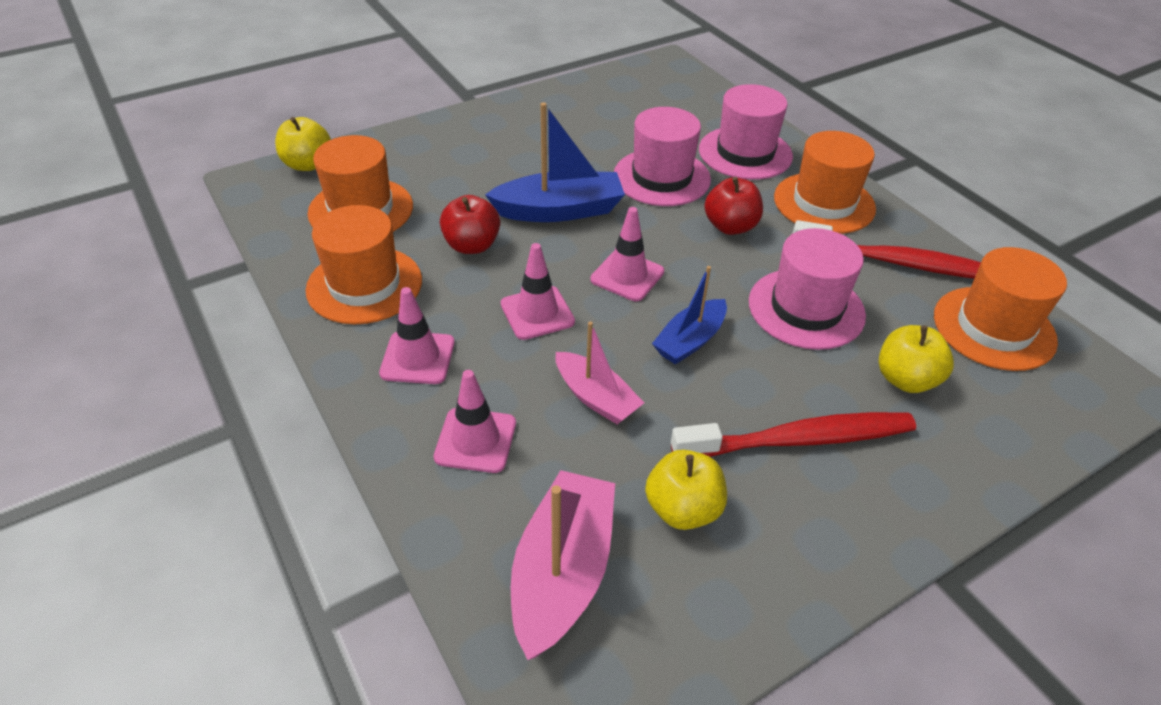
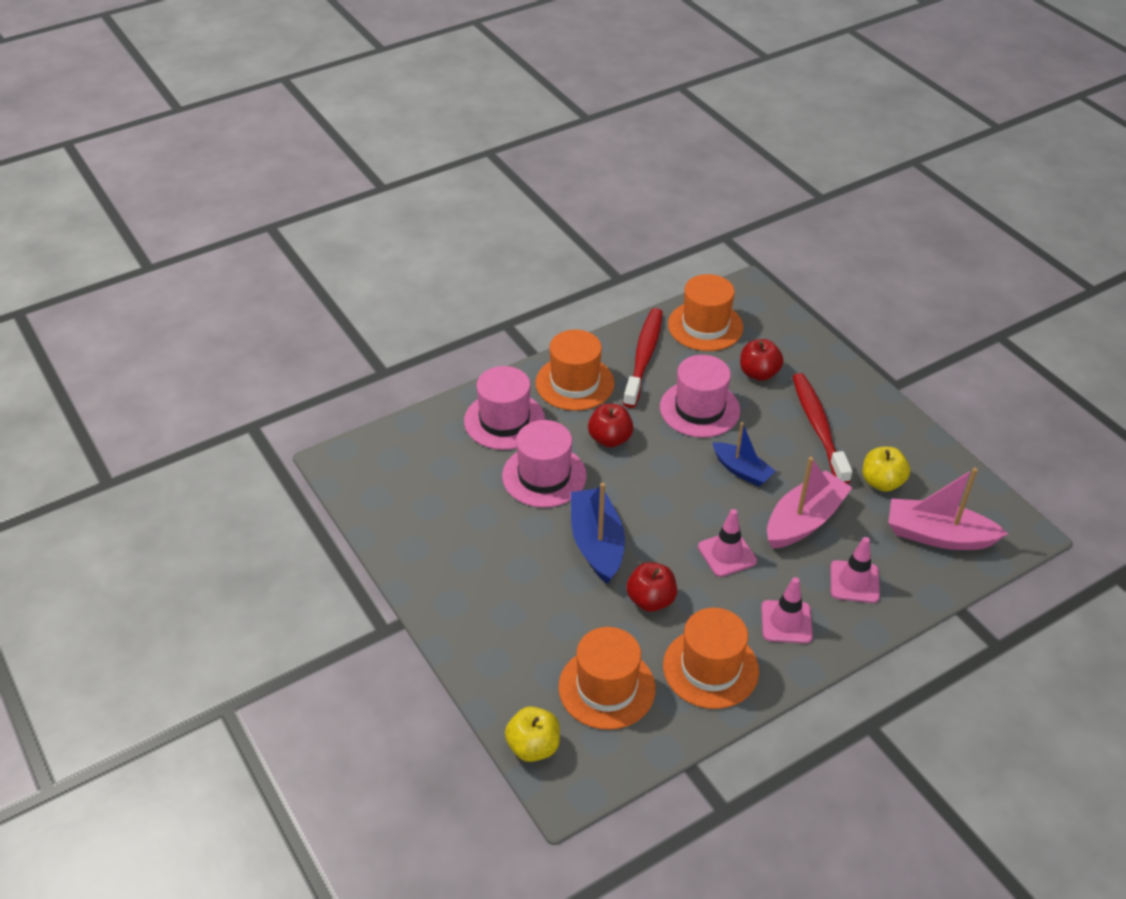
camera: 90 degrees left, 0 degrees up
pink boat [555,321,644,424] -> pink boat [767,457,853,549], size x1.56
pink traffic cone [590,207,664,301] -> none
yellow apple [879,325,954,393] -> red apple [740,339,783,381]

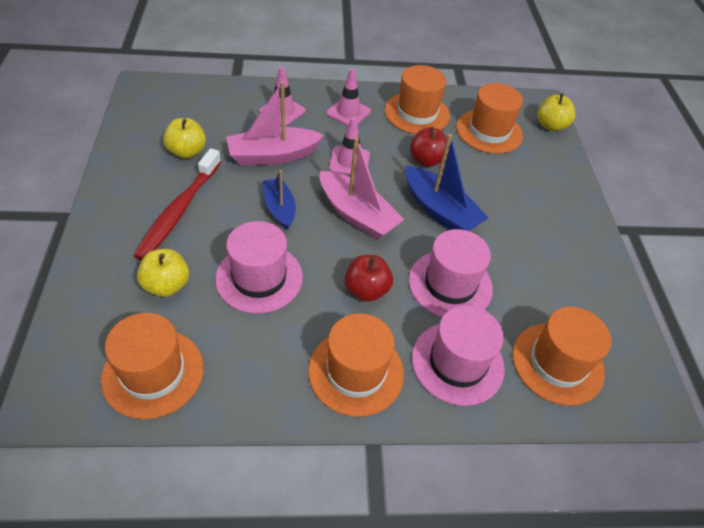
camera: 155 degrees left, 5 degrees up
blue boat [571,483,625,584] -> blue boat turned 60 degrees counterclockwise [405,134,489,231]
red toothbrush [623,308,663,408] -> none
red apple [740,339,783,381] -> yellow apple [137,249,189,297]
pink boat [888,468,1008,550] -> pink boat moved to [320,137,404,240]
none -> orange hat [512,307,611,406]

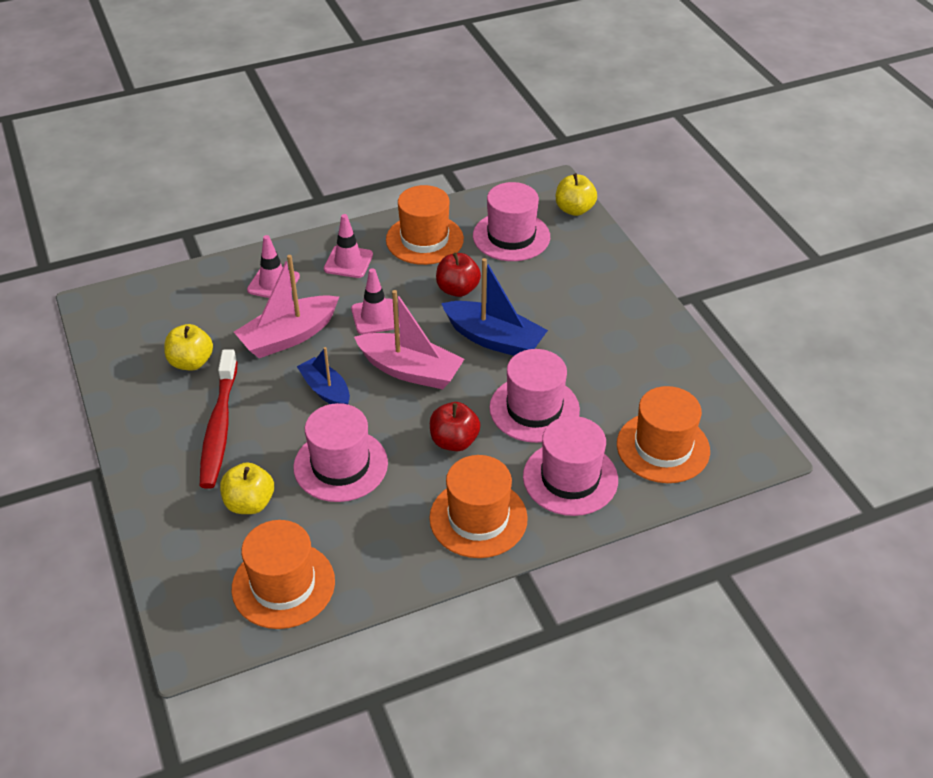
camera: 15 degrees left, 5 degrees down
orange hat [456,83,523,154] -> pink hat [473,182,550,261]

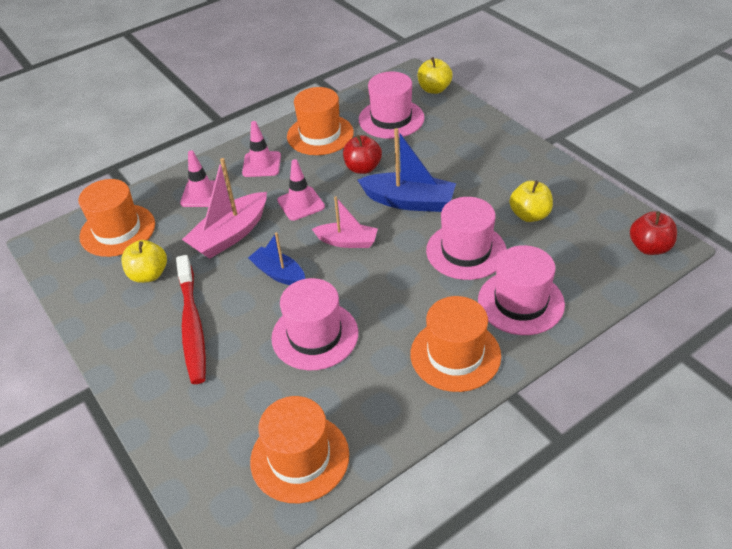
camera: 10 degrees left, 0 degrees up
yellow apple [220,462,274,514] -> yellow apple moved to [510,181,553,222]
pink boat [354,290,464,389] -> pink boat [312,196,378,248], size x0.64
red apple [430,402,481,451] -> red apple moved to [630,211,677,255]
orange hat [617,386,710,483] -> orange hat moved to [78,179,155,257]

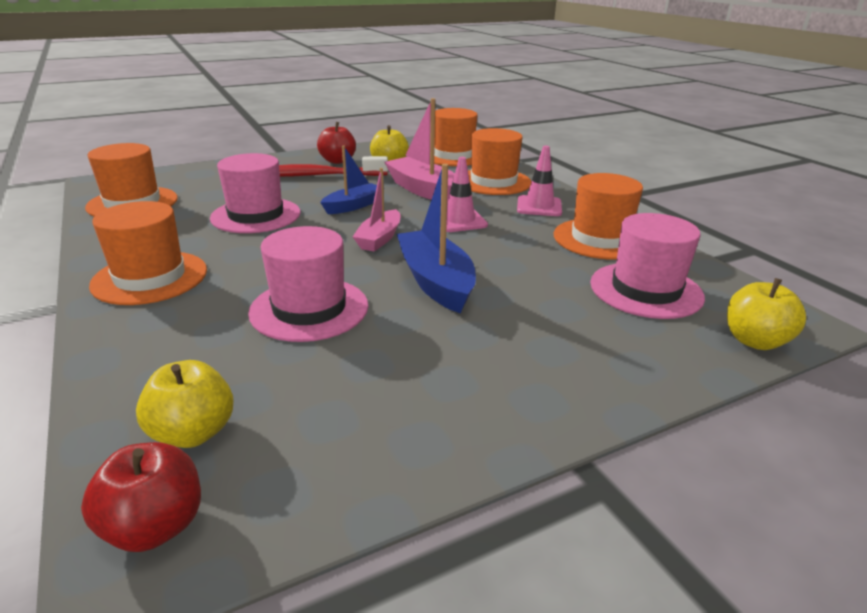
camera: 95 degrees right, 15 degrees down
pink traffic cone [180,150,215,207] -> orange hat [468,128,532,195]
red apple [343,135,382,174] -> red apple moved to [317,122,356,164]
blue boat [357,128,456,212] -> blue boat turned 135 degrees clockwise [397,164,476,313]
pink hat [478,245,565,335] -> none
yellow apple [510,181,553,222] -> yellow apple moved to [136,360,234,448]

